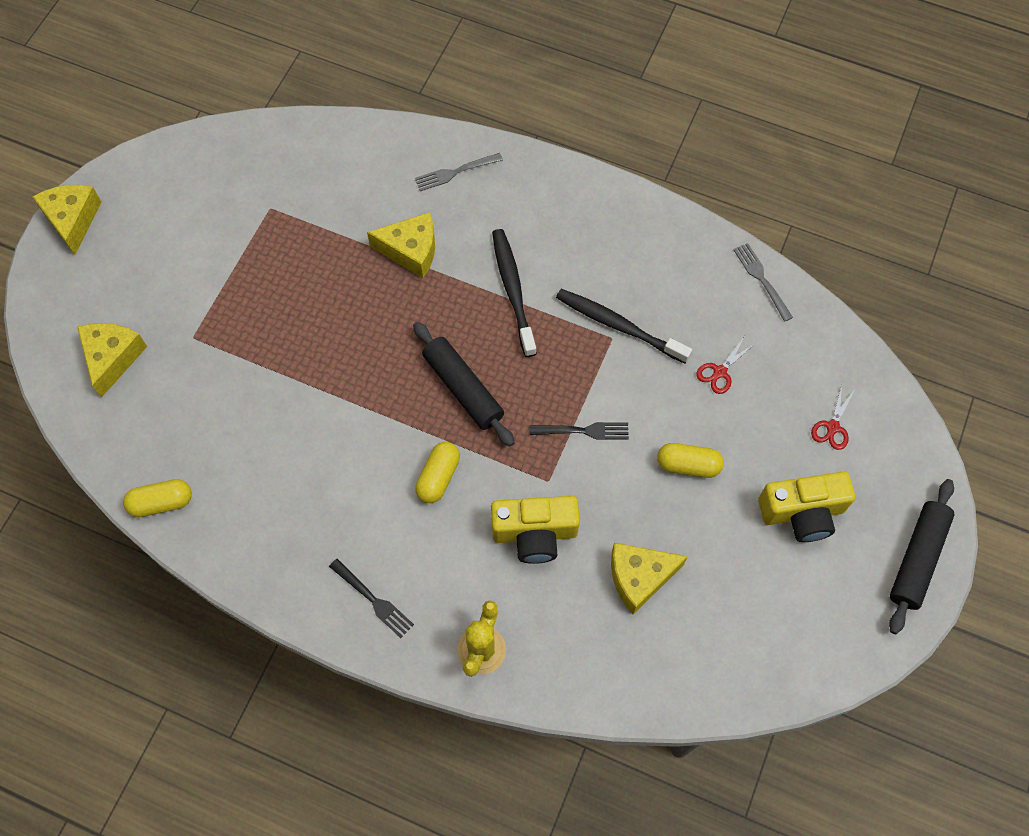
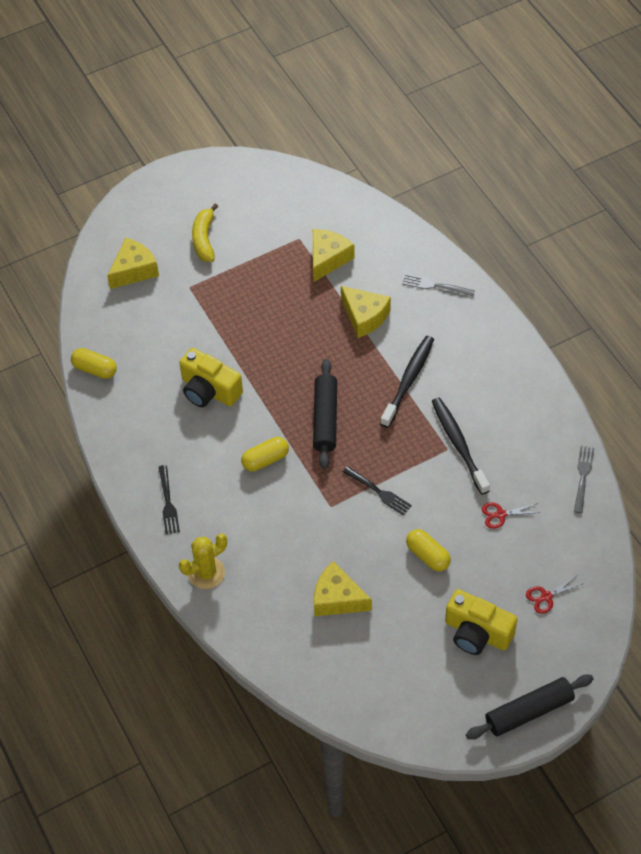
camera: 40 degrees right, 10 degrees down
yellow cheese [32,185,102,255] -> yellow cheese moved to [313,229,355,282]
yellow camera [491,496,580,564] -> yellow camera moved to [179,348,243,407]
none -> yellow banana [192,203,218,262]

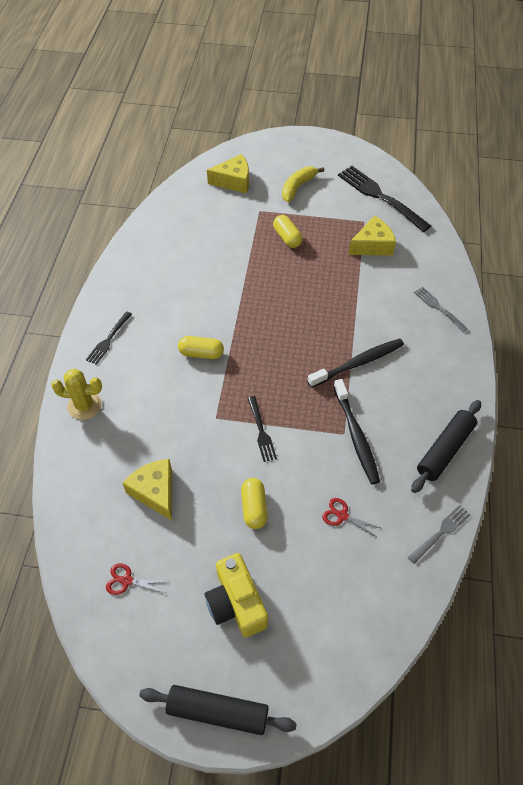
camera: 35 degrees right, 0 degrees up
yellow capsule [71,348,117,379] -> yellow capsule moved to [273,215,303,248]
yellow camera [179,348,243,407] -> none
black rolling pin [313,359,337,469] -> black rolling pin moved to [411,400,481,493]
yellow cheese [341,286,391,338] -> none
black toothbrush [432,397,490,495] -> black toothbrush turned 150 degrees clockwise [333,379,380,484]
red scissors [526,576,584,614] -> red scissors moved to [106,563,170,595]
none -> black fork [338,166,431,232]

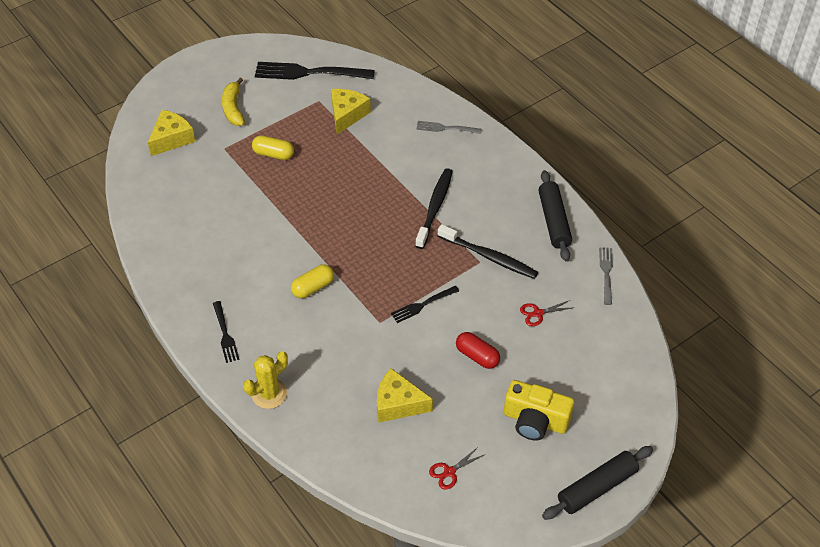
camera: 45 degrees left, 5 degrees down
yellow capsule [241,478,268,529] -> red capsule [456,332,500,369]
black fork [248,396,277,462] -> black fork turned 120 degrees clockwise [391,286,459,323]

